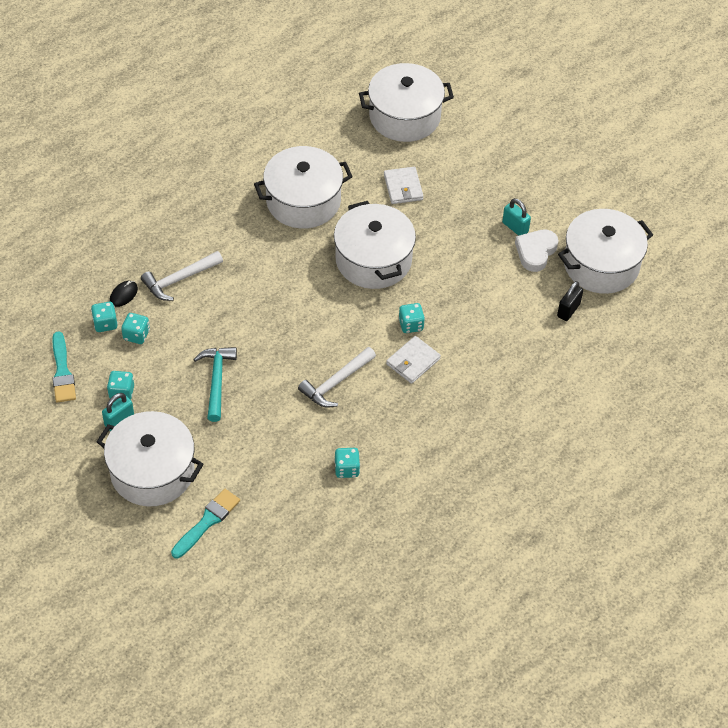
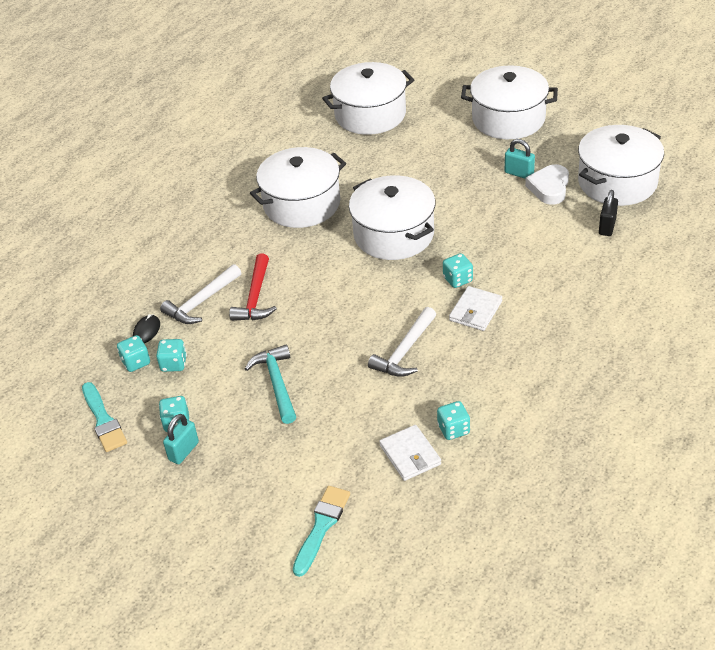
camera: 10 degrees left, 10 degrees down
white pot [97,411,204,506] -> white pot moved to [461,65,558,139]
white wallet [384,167,424,204] -> white wallet moved to [379,425,441,481]
none -> red hammer [229,254,277,321]

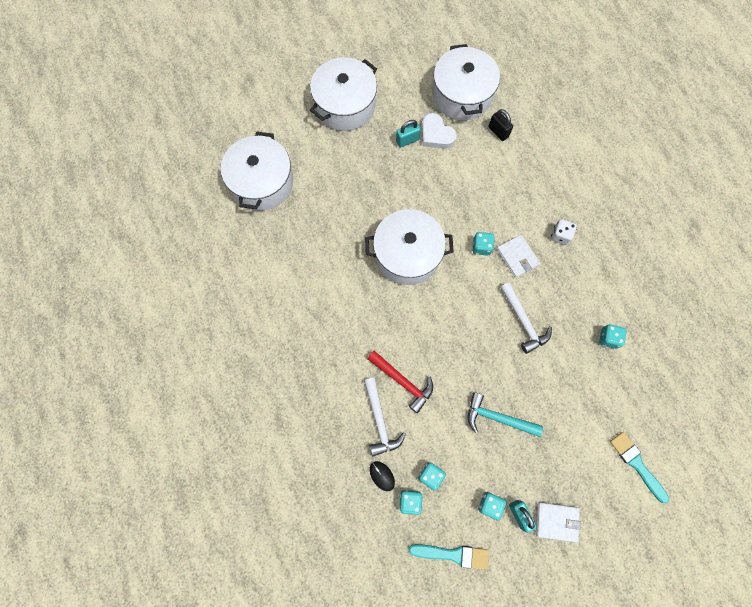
camera: 60 degrees left, 30 degrees up
white pot [250,147,346,228] -> none
white wallet [379,425,441,481] -> white wallet moved to [536,502,581,543]
none -> white dice [551,219,577,245]

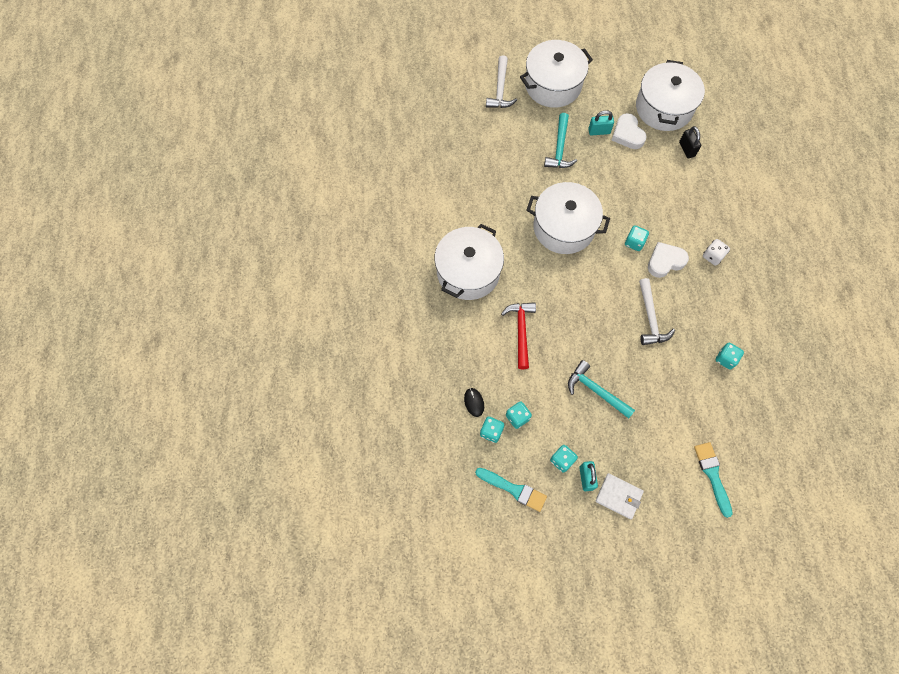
camera: 20 degrees right, 5 degrees down
white pot [221,132,293,210] -> white pot moved to [434,224,504,300]
white hammer [364,378,406,457] -> white hammer moved to [486,55,517,108]
red hammer [367,351,433,413] -> red hammer turned 150 degrees counterclockwise [501,302,536,369]
white wallet [497,235,540,278] -> white heart [648,242,689,278]
none -> turquoise hammer [544,113,577,168]

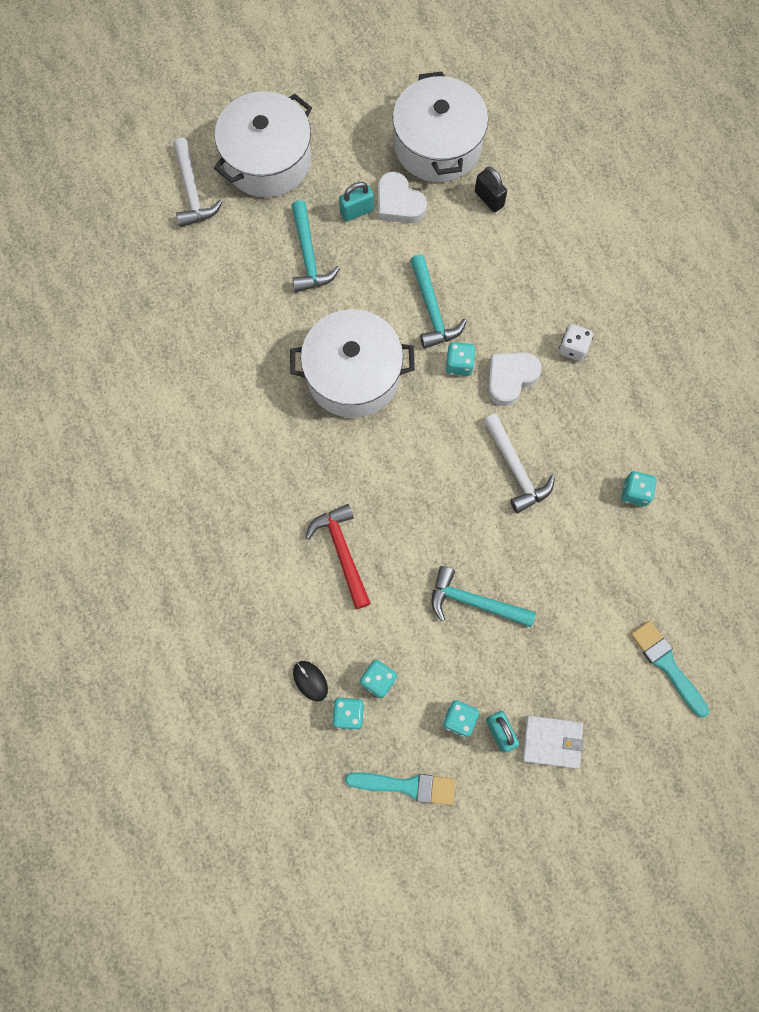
camera: 20 degrees left, 5 degrees up
white pot [434,224,504,300] -> none
none -> turquoise hammer [410,254,467,349]

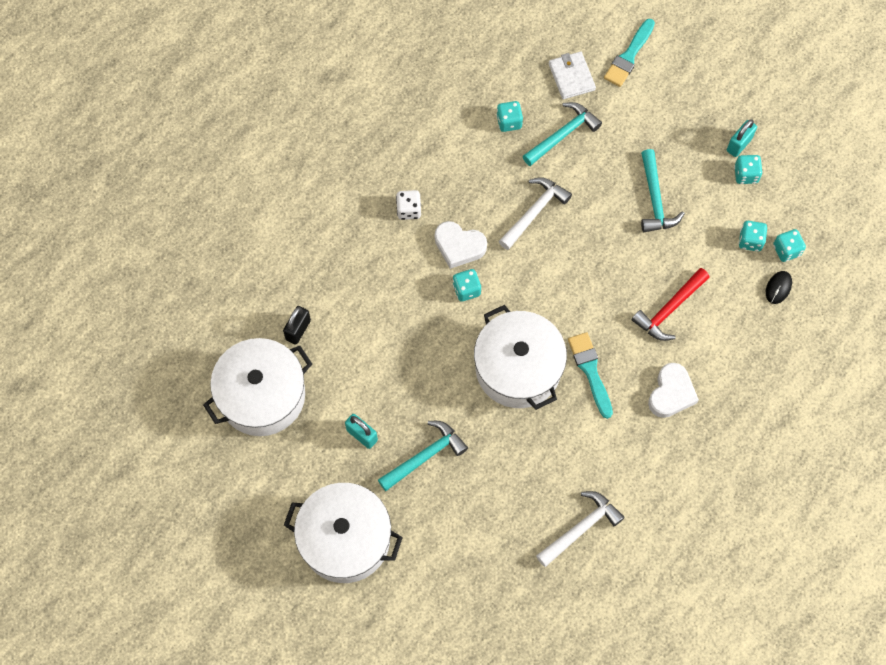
camera: 115 degrees left, 5 degrees down
white hammer [173,138,222,227] -> white hammer moved to [536,491,625,567]
turquoise brush [345,772,455,805] -> turquoise brush moved to [568,332,613,419]
white heart [378,171,427,223] -> white heart moved to [648,363,699,418]
turquoise hammer [410,254,467,349] -> turquoise hammer moved to [523,102,602,166]
white wallet [522,715,584,769] -> white wallet moved to [549,51,596,99]

